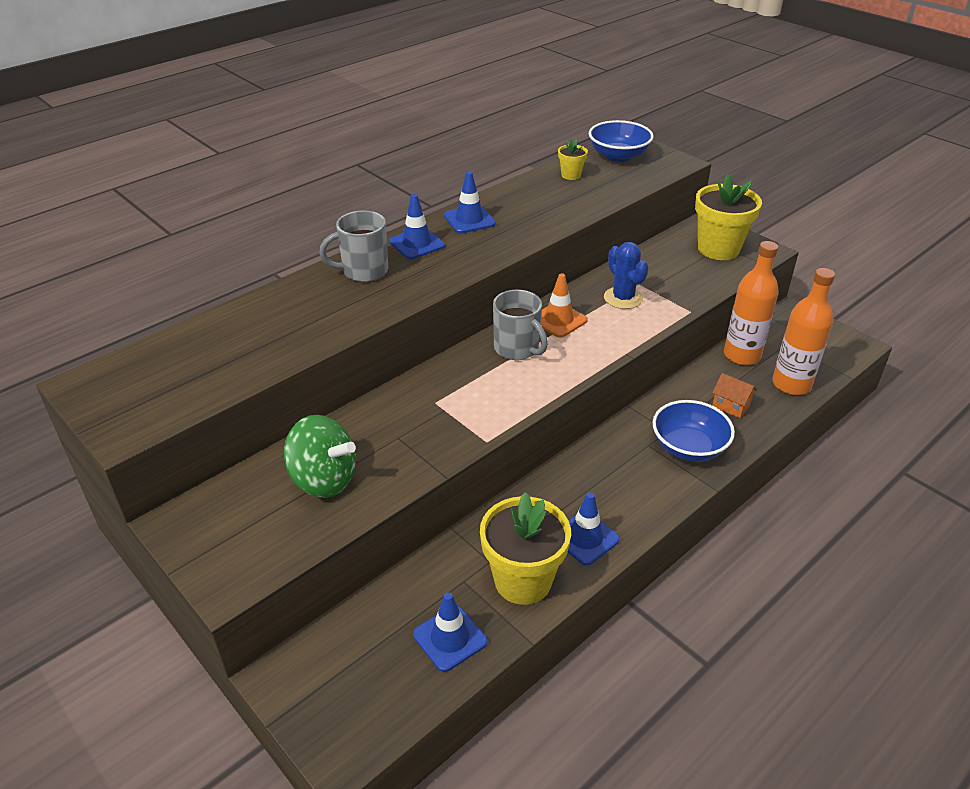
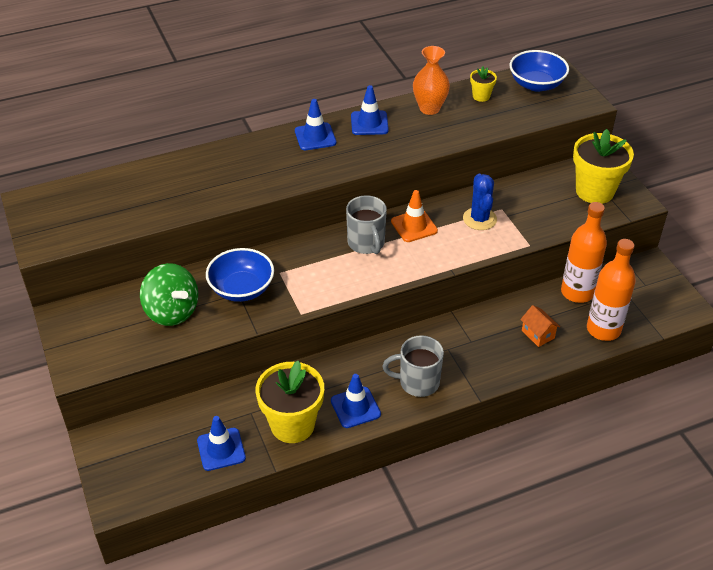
camera: 20 degrees right, 5 degrees up
grey mug [319,211,388,282] -> grey mug moved to [382,335,444,397]
blue bowl [653,400,735,462] -> blue bowl moved to [206,248,274,302]
none -> orange vase [413,46,450,115]

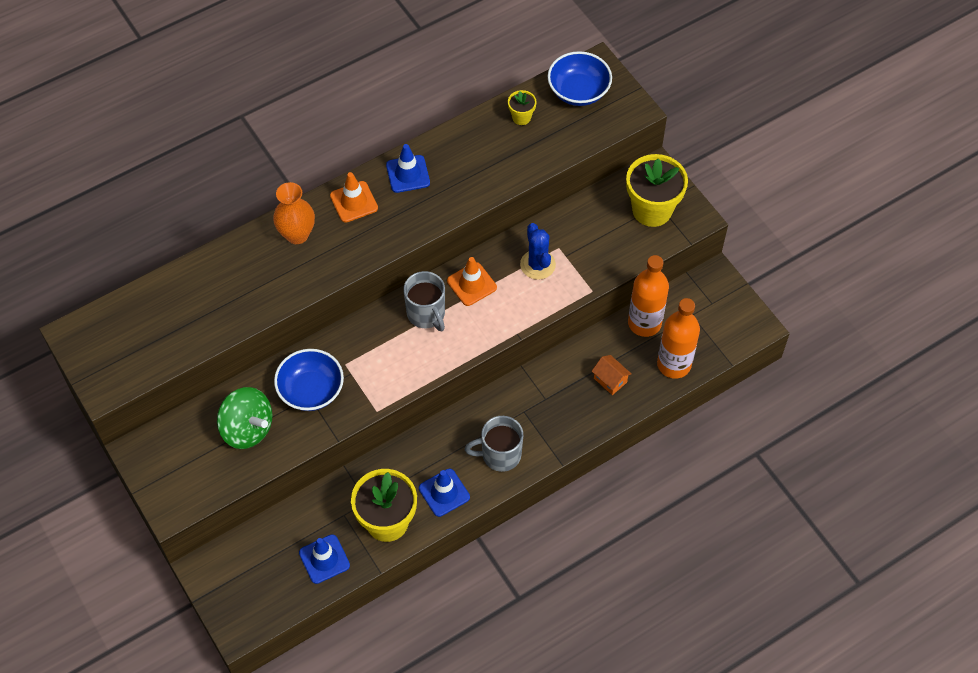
camera: 10 degrees left, 15 degrees up
blue traffic cone [295,99,336,150] -> orange traffic cone [330,172,378,223]
orange vase [413,46,450,115] -> orange vase moved to [273,182,315,244]

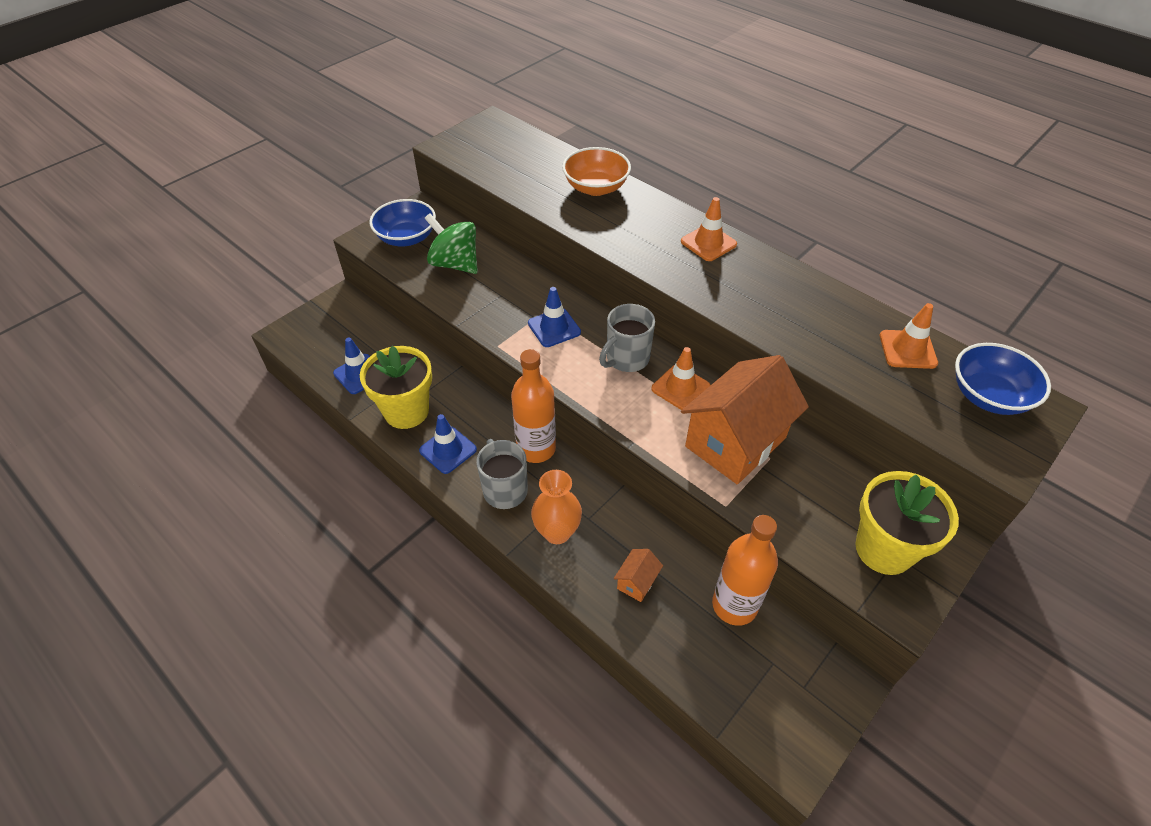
camera: 75 degrees right, 10 degrees down
green spinning top [217,387,272,449] -> green spinning top turned 105 degrees clockwise [425,213,478,274]
orange vase [273,182,315,244] -> orange vase moved to [531,470,582,544]
blue bowl [274,349,344,411] -> blue bowl moved to [370,199,436,246]
blue traffic cone [386,144,430,193] -> blue traffic cone moved to [528,287,581,347]
yellow flower pot [508,90,537,125] -> orange traffic cone [880,303,938,369]
blue cactus [520,223,556,280] -> orange house [681,355,809,484]
orange bottle [657,298,700,379] -> orange bottle moved to [511,349,556,463]
none -> orange bowl [562,147,631,196]

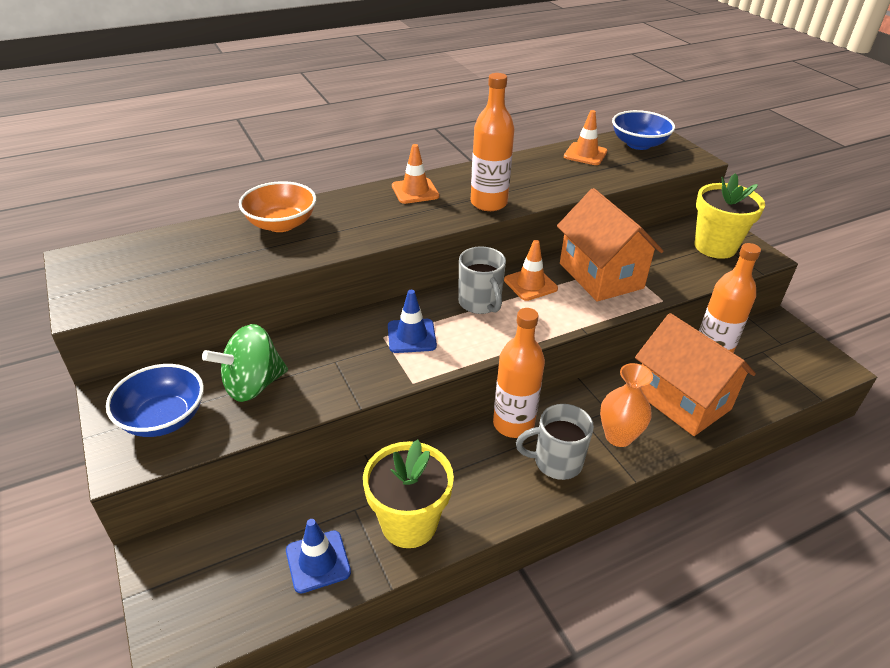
camera: 70 degrees left, 10 degrees down
blue traffic cone [419,414,477,474] -> none
orange house [614,549,663,602] -> orange house [635,313,756,436], size x2.47
none -> orange bottle [471,73,514,211]

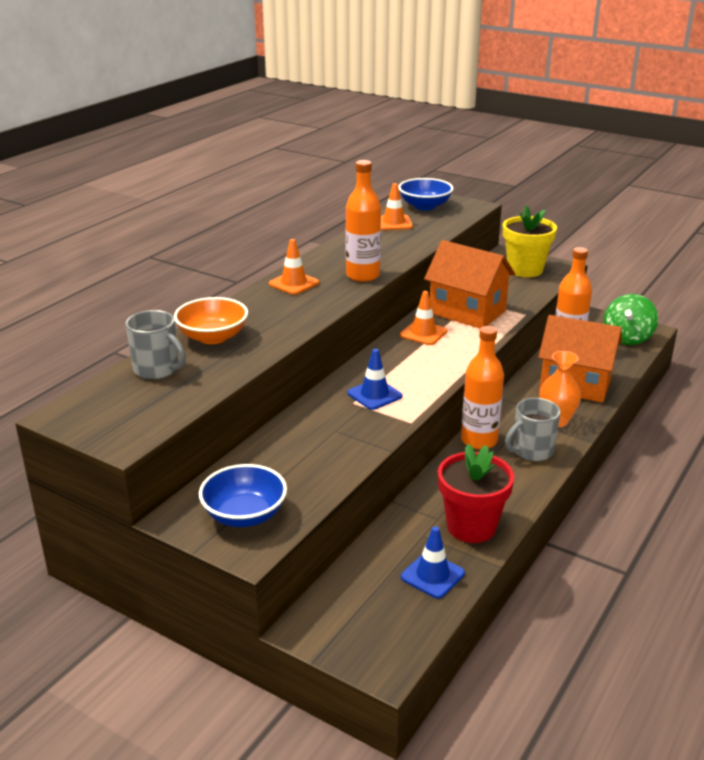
camera: 30 degrees left, 10 degrees down
green spinning top [202,324,288,402] -> green spinning top moved to [604,294,658,345]
yellow flower pot [363,440,454,548] -> red flower pot [438,444,515,543]
grey mug [458,247,506,314] -> grey mug moved to [125,310,186,379]

